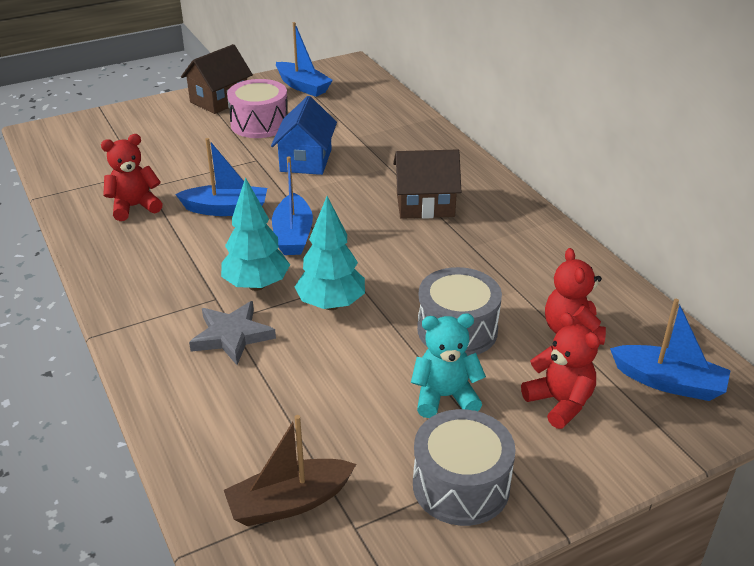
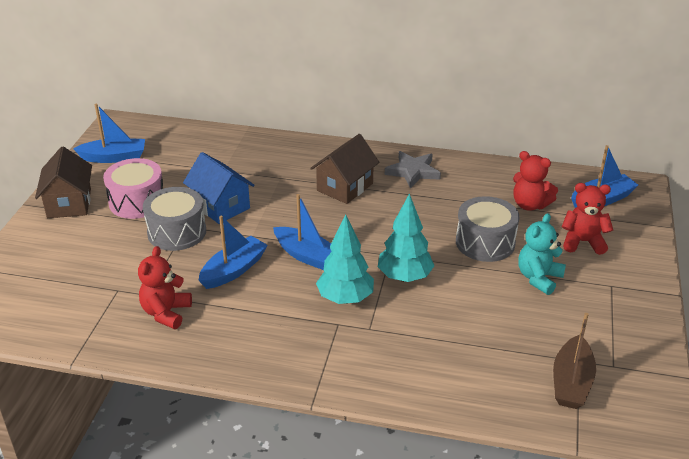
camera: 50 degrees left, 0 degrees up
grey star [189,301,276,365] -> grey star moved to [385,151,441,189]
grey drum [413,409,516,526] -> grey drum moved to [143,187,206,251]

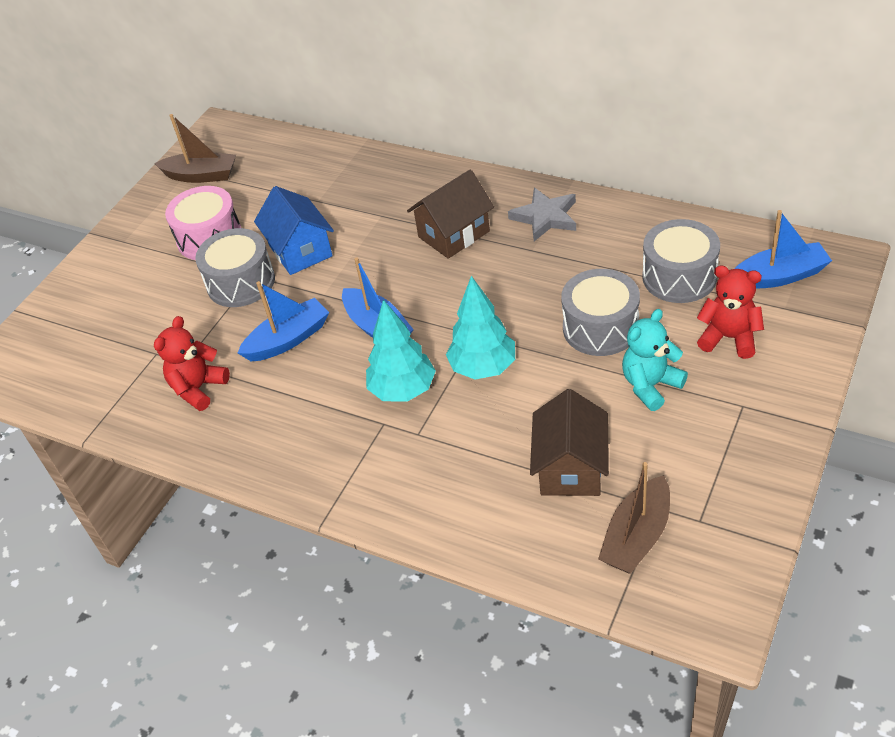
camera: 20 degrees right, 10 degrees up
brown house [35,147,92,218] -> brown house moved to [530,389,609,496]
blue boat [73,104,145,163] -> brown boat [154,114,236,183]
red teddy bear [513,151,558,211] -> grey drum [642,219,720,303]

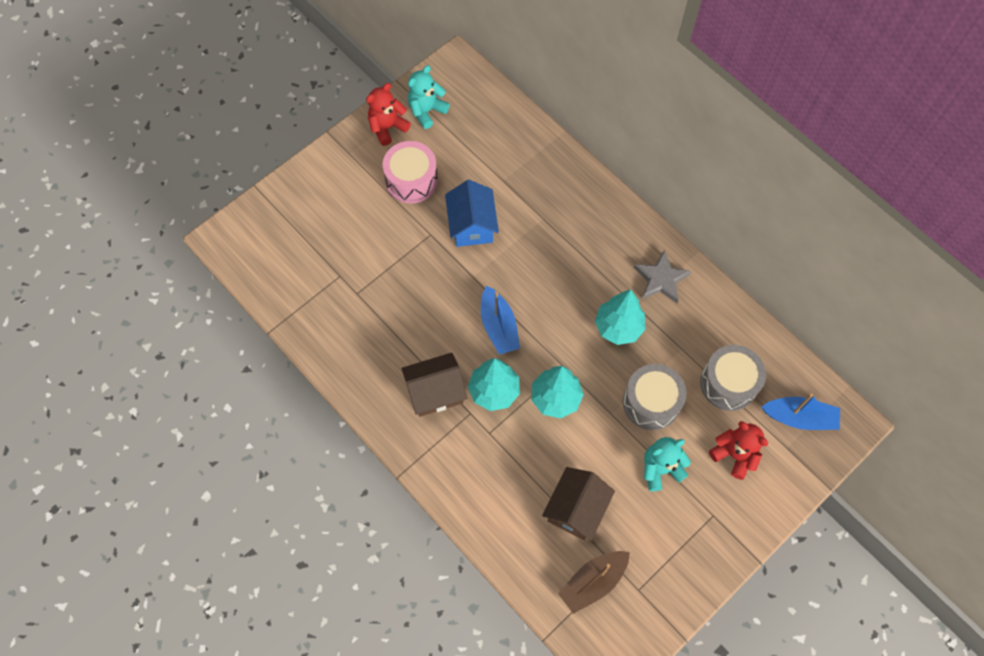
camera: 15 degrees right, 20 degrees up
brown boat [154,114,236,183] -> turquoise teddy bear [408,65,450,129]
red teddy bear [154,316,230,411] -> red teddy bear moved to [366,83,411,146]
grey drum [195,228,275,307] -> none
blue boat [238,281,329,361] -> none
brown house [407,170,494,259] -> brown house moved to [401,353,467,417]
none -> turquoise tree [595,289,646,345]

